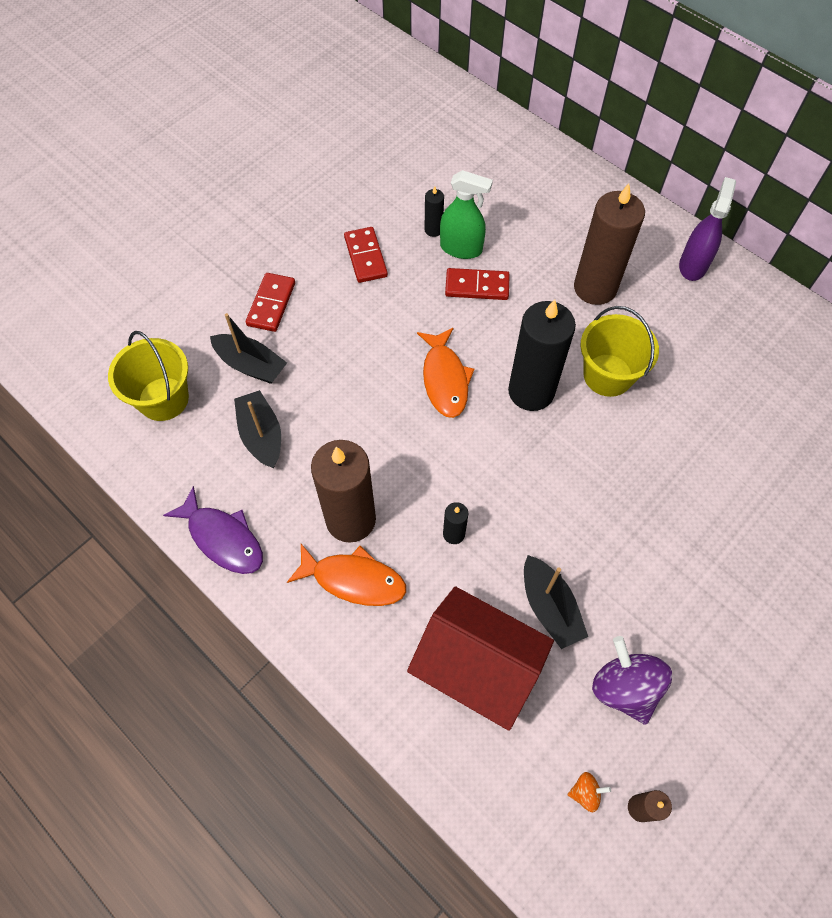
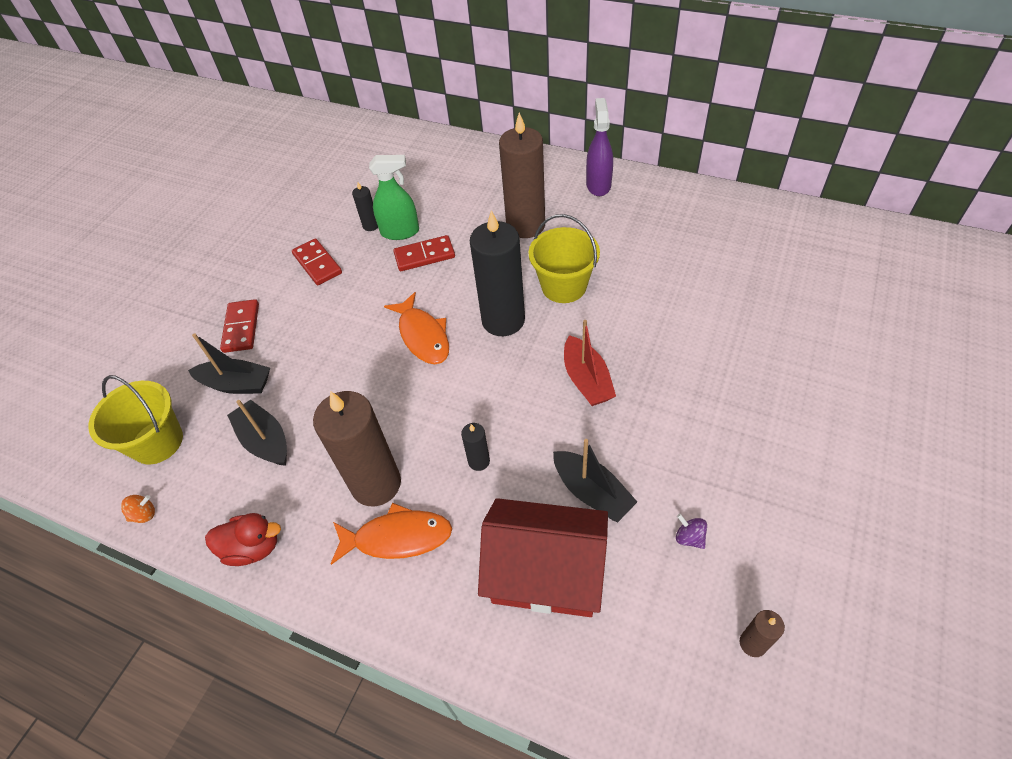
camera: 15 degrees left, 10 degrees down
purple fish [163,486,263,574] -> red duck [205,513,281,566]
orange spinning top [568,772,611,812] -> orange spinning top moved to [121,495,155,523]
purple spinning top [592,636,672,725] -> purple spinning top [676,514,707,549], size x0.45
none -> red boat [564,320,616,406]

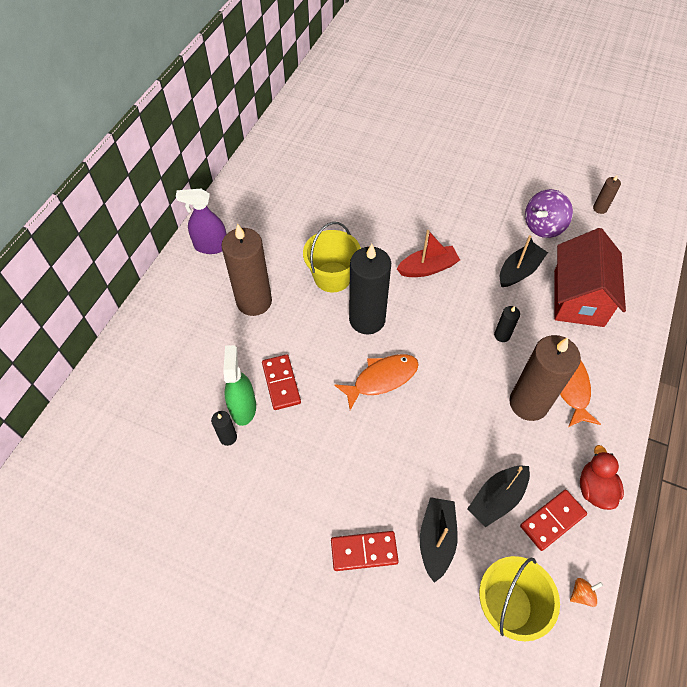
camera: 95 degrees left, 5 degrees up
orange spinning top [121,495,155,523] -> orange spinning top turned 90 degrees clockwise [570,578,603,607]
red domino [292,238,342,285] -> red domino moved to [520,490,587,551]
purple spinning top [676,514,707,549] -> purple spinning top [525,189,573,238], size x2.20

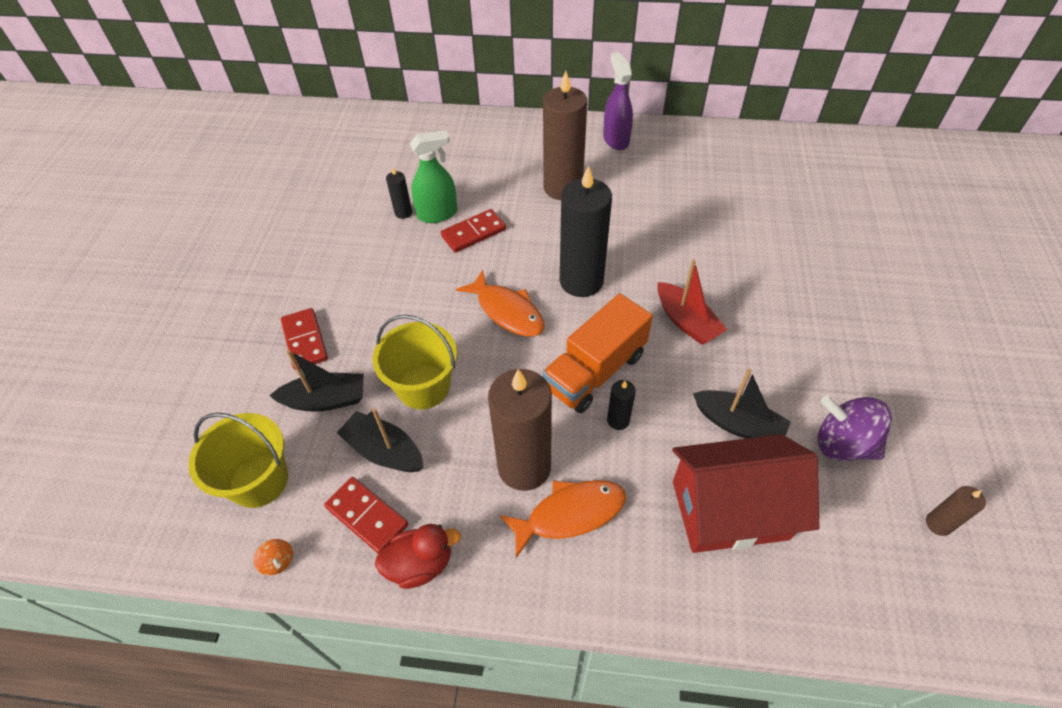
camera: 75 degrees right, 5 degrees down
yellow bucket [303,222,361,292] -> yellow bucket moved to [373,315,457,409]
none -> orange truck [543,293,653,413]

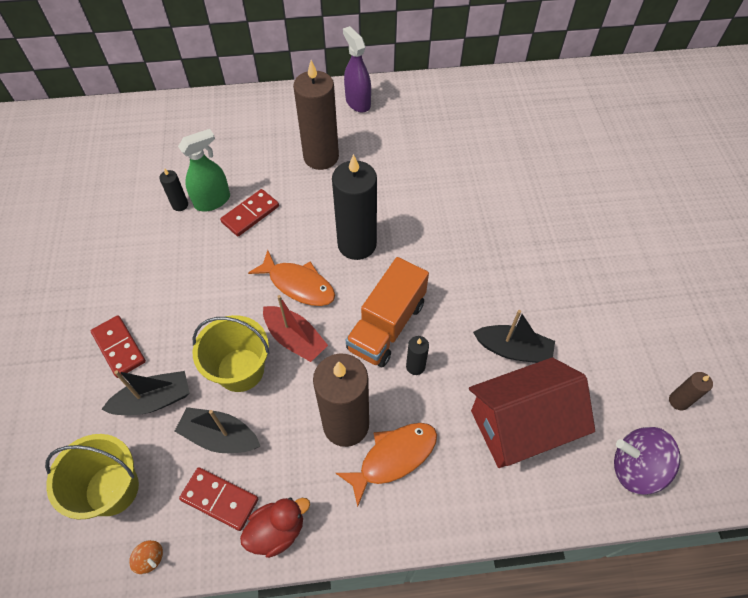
camera: 15 degrees left, 5 degrees up
red boat [657,259,727,345] -> red boat moved to [263,295,328,362]
purple spinning top [818,395,892,461] -> purple spinning top moved to [614,427,681,495]

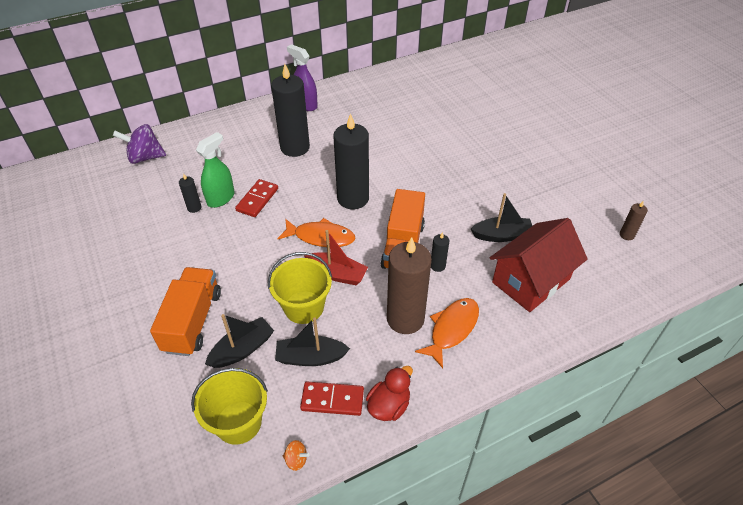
camera: 20 degrees left, 10 degrees down
red domino [91,315,146,378] -> orange truck [150,267,221,356]
brown candle [293,60,339,170] -> black candle [271,64,310,157]
purple spinning top [614,427,681,495] -> purple spinning top moved to [113,124,166,164]

